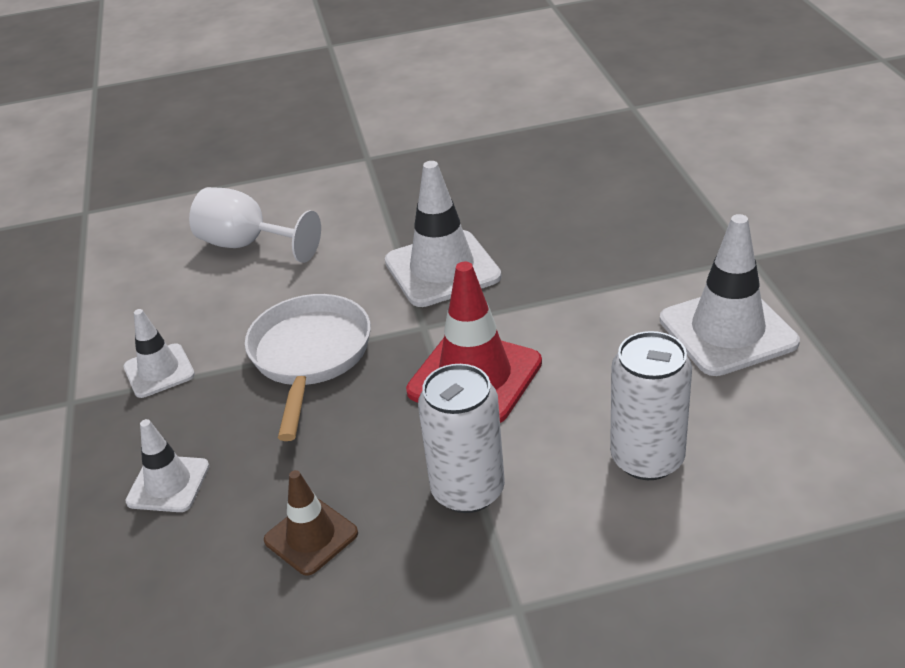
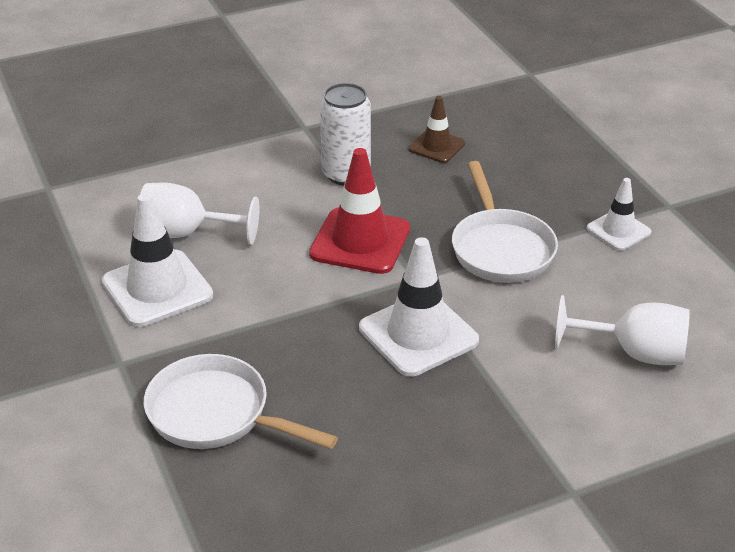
camera: 165 degrees right, 0 degrees up
white traffic cone [125,419,209,512] -> none
white can [610,331,692,480] -> none
none -> white goblet [140,183,259,245]
none -> white pan [144,354,338,449]

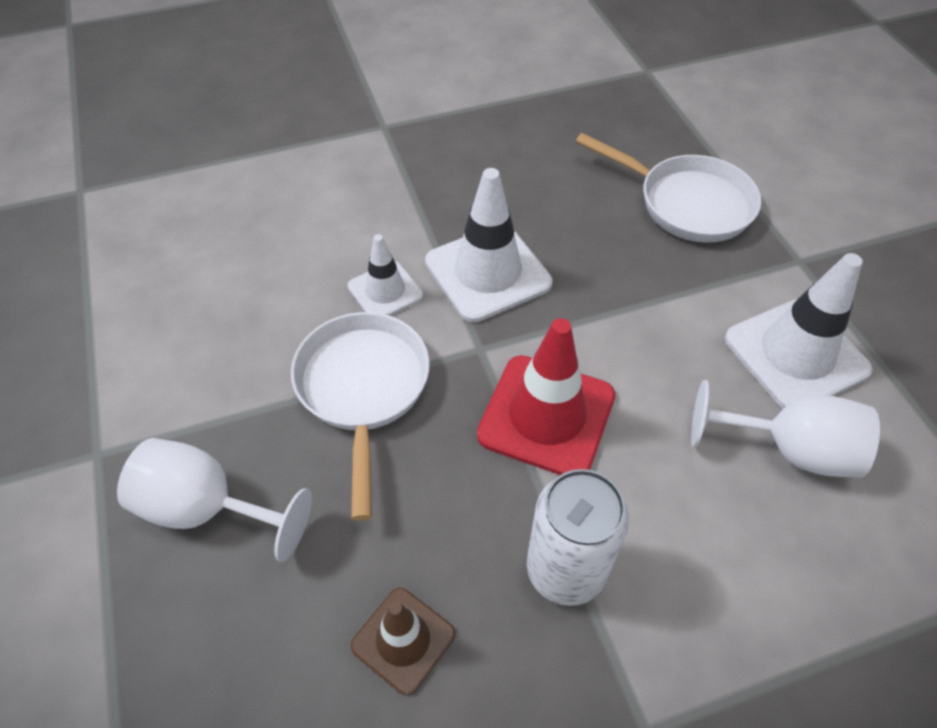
camera: 175 degrees left, 15 degrees up
white goblet [555,295,690,365] -> white goblet moved to [117,438,312,562]
white traffic cone [586,178,651,251] -> white traffic cone moved to [348,234,423,316]

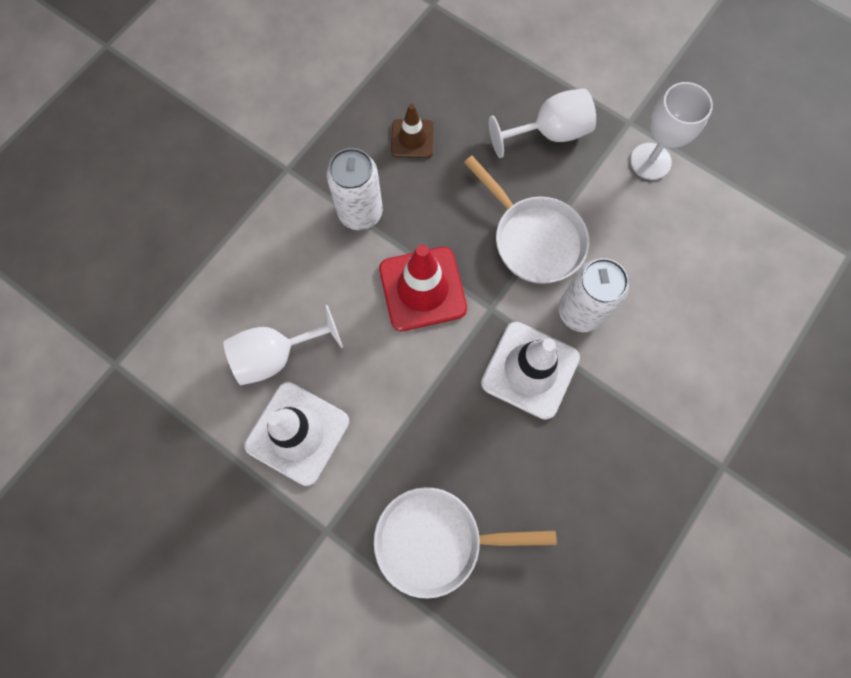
camera: 145 degrees right, 20 degrees up
white traffic cone [348,234,423,316] -> white can [559,258,629,332]
none -> white goblet [630,82,713,180]

